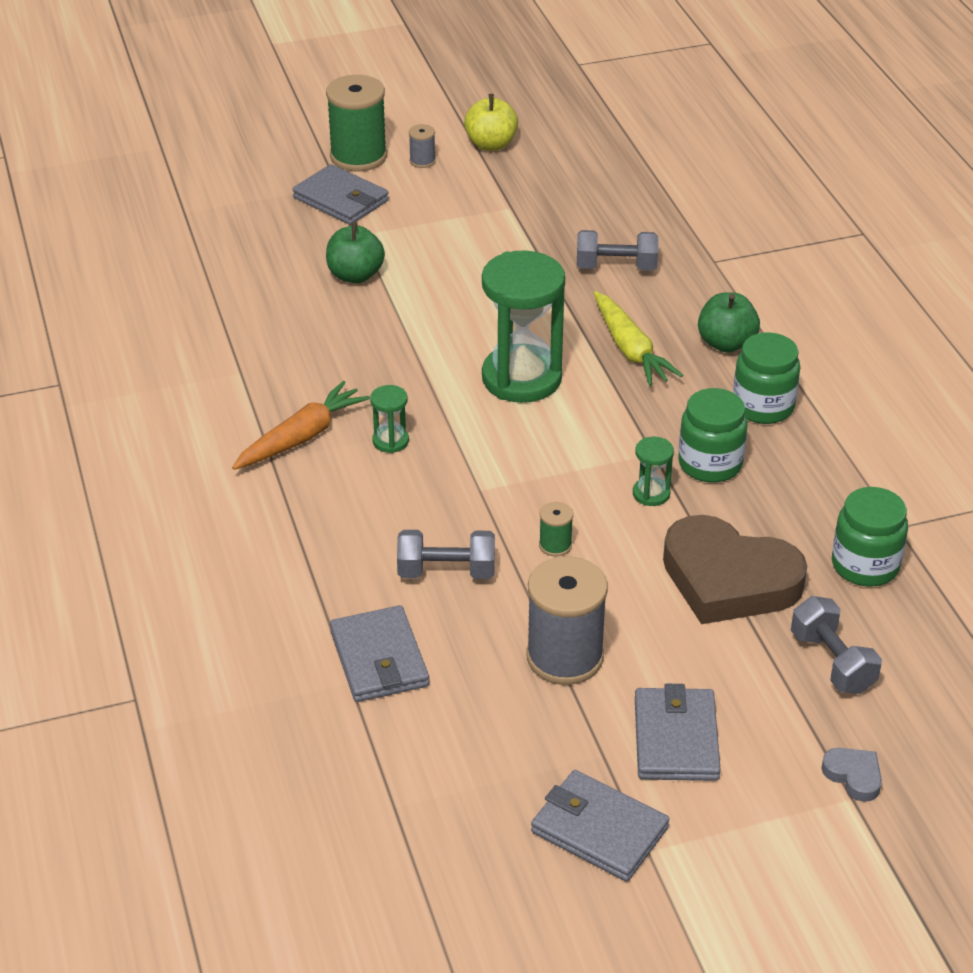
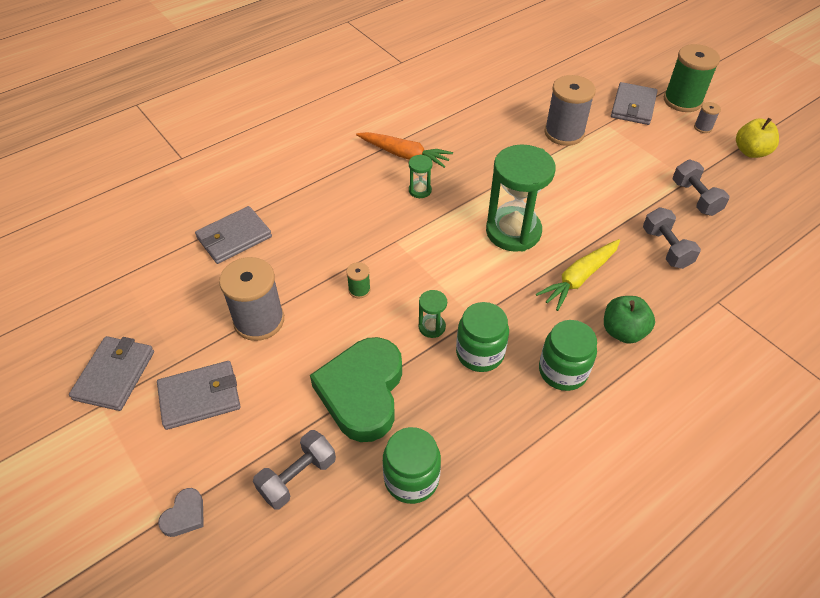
camera: 70 degrees right, 10 degrees up
green apple [326,222,385,283] -> grey spool [544,75,596,146]
grey dumbbell [397,530,495,579] -> grey dumbbell moved to [673,160,730,216]
brown heart [663,515,807,624] -> green heart [310,337,402,442]

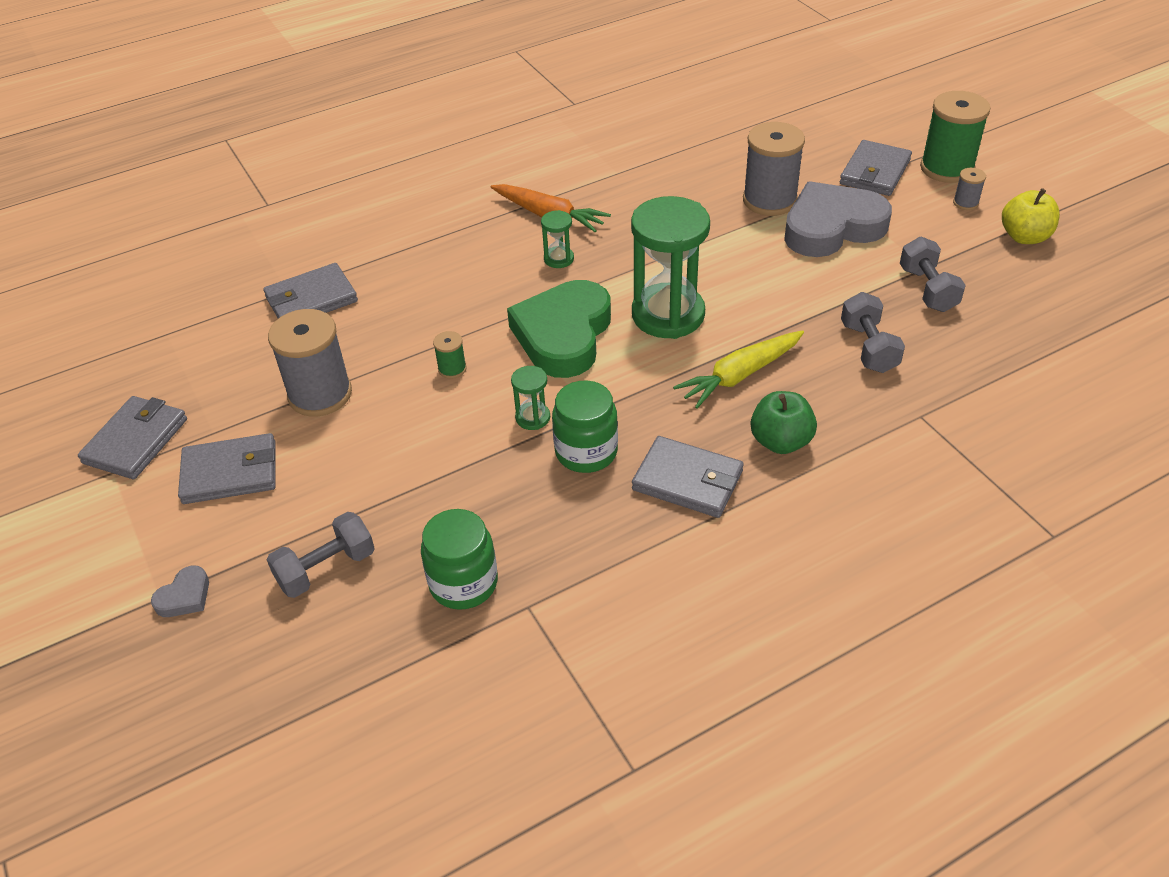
camera: 10 degrees right, 5 degrees down
green heart [310,337,402,442] -> green heart moved to [507,280,611,378]
green jar [539,320,597,391] -> grey wallet [632,436,744,518]
none -> grey heart [784,181,892,257]

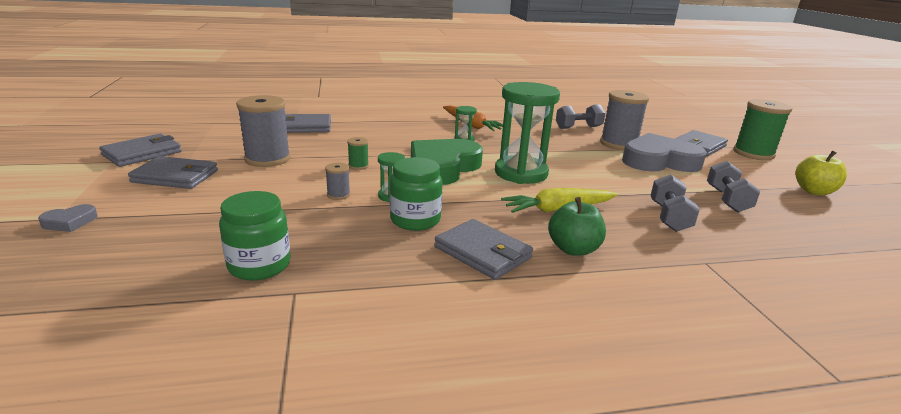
camera: 15 degrees right, 20 degrees down
grey dumbbell [267,512,375,598] -> grey dumbbell moved to [556,104,605,129]
grey spool [953,168,986,210] -> grey spool moved to [325,163,350,200]

